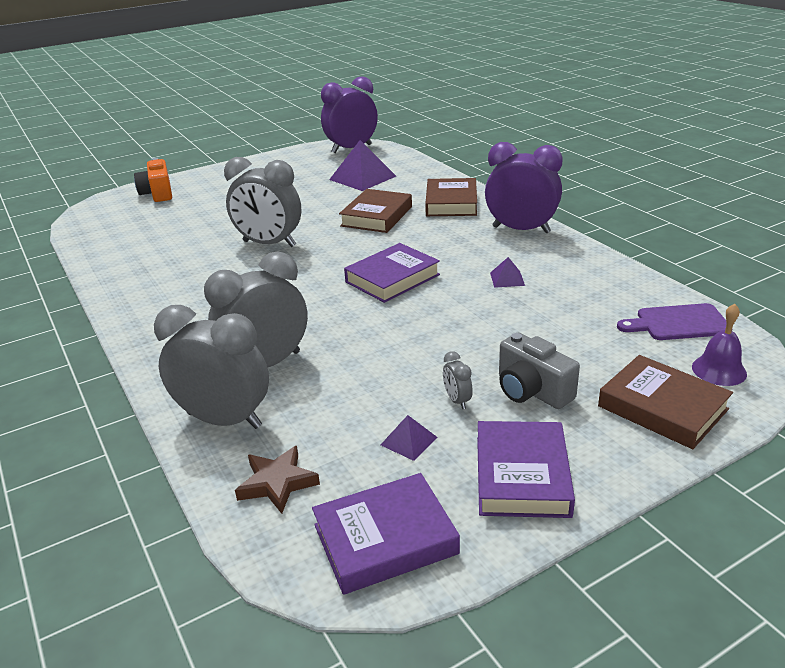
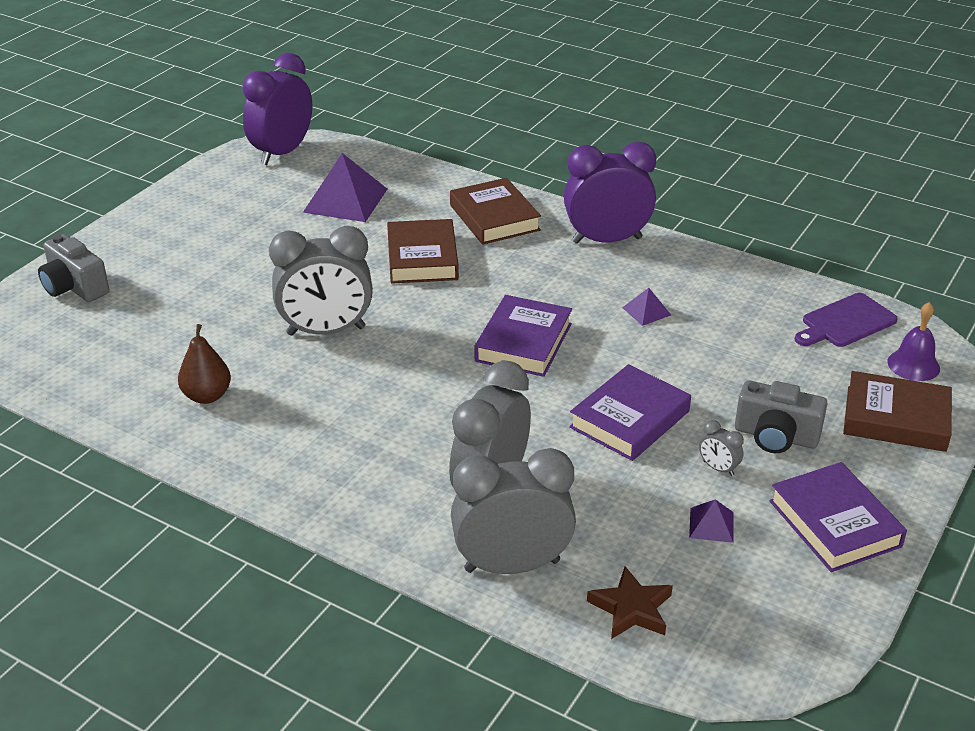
camera: 30 degrees left, 5 degrees up
orange camera [134,158,172,202] -> grey camera [38,234,109,302]
purple book [312,473,460,595] -> purple book moved to [569,364,691,461]
none -> brown pear [178,324,231,404]

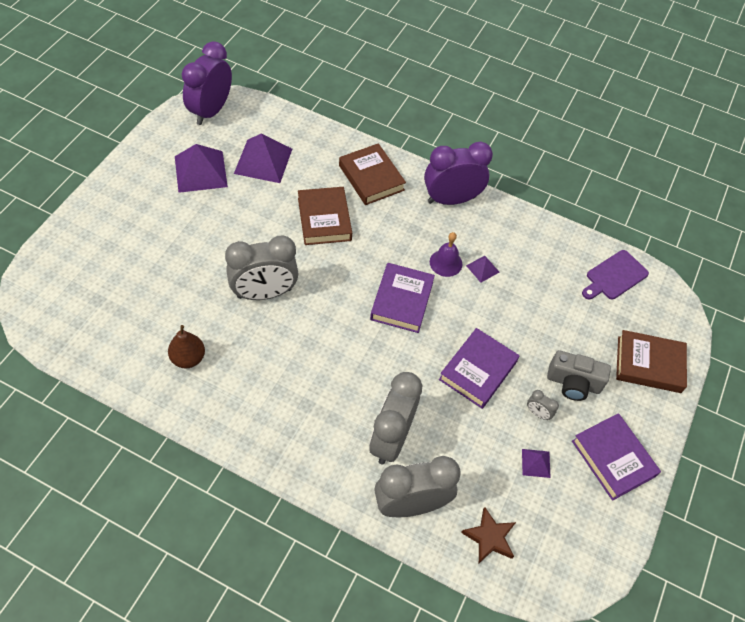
camera: 10 degrees left, 20 degrees up
grey camera [38,234,109,302] -> none
purple bell [887,302,940,381] -> purple bell moved to [430,232,462,277]
none -> purple pyramid [175,144,228,193]

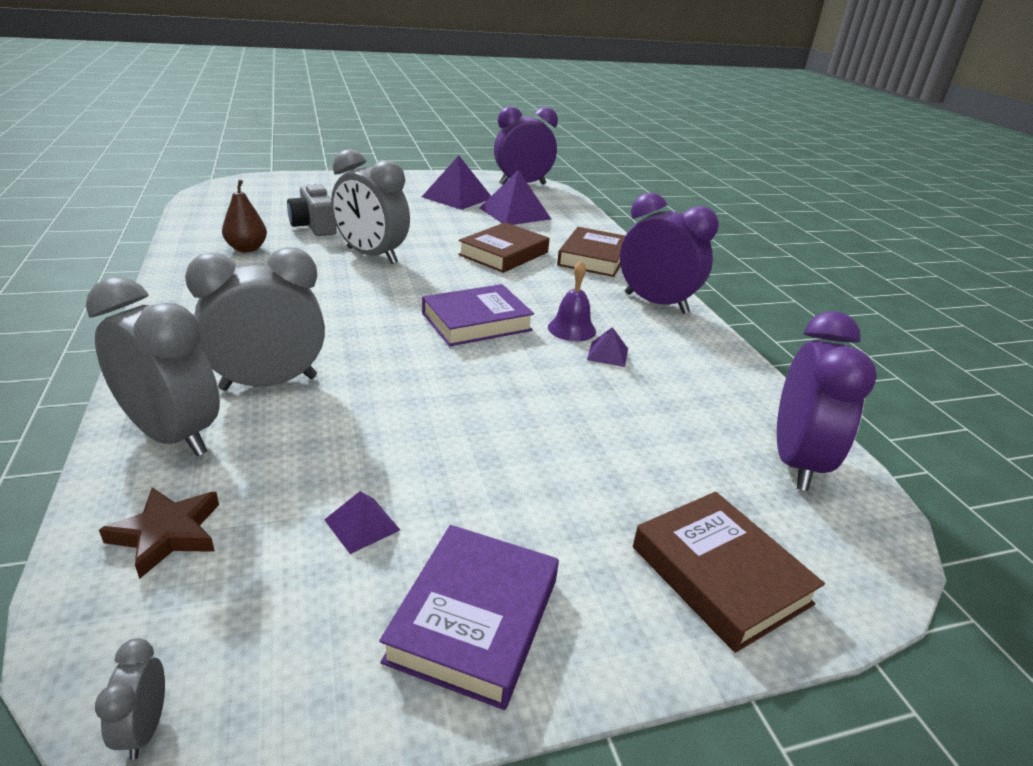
camera: 50 degrees right, 25 degrees down
purple book [439,328,519,409] -> none
grey clock [527,390,559,420] -> grey clock moved to [95,638,165,760]
grey camera [547,350,611,401] -> grey camera moved to [287,182,337,236]
purple cutting board [582,250,649,299] -> purple clock [777,311,877,491]

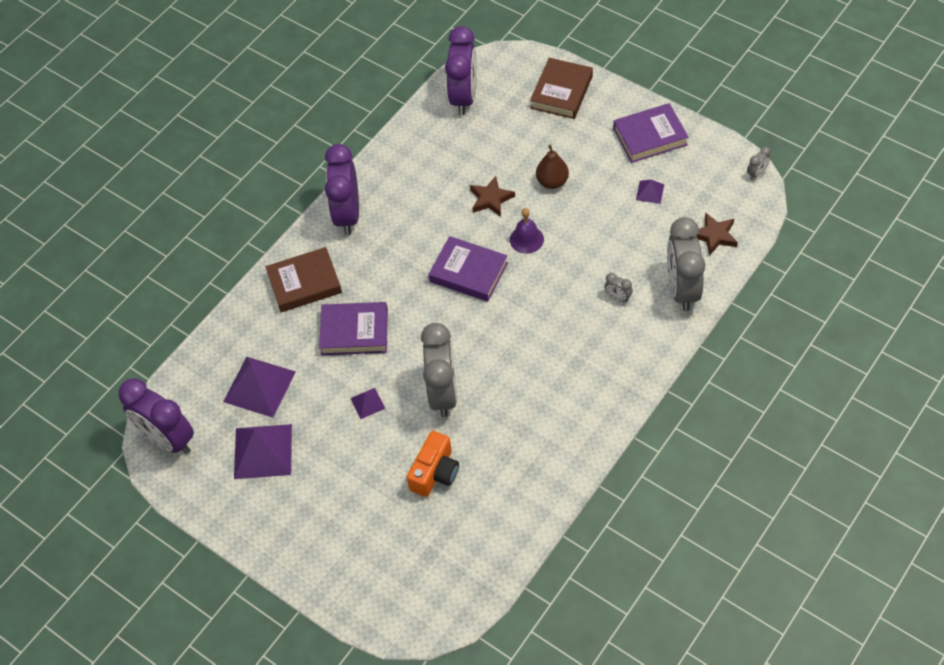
camera: 120 degrees left, 25 degrees up
grey clock [185,248,325,391] -> grey clock [604,273,633,302], size x0.40
brown pear [222,180,267,252] -> brown pear moved to [536,145,569,189]
grey camera [287,182,337,236] -> orange camera [407,431,459,497]
brown book [458,222,550,273] -> purple book [319,302,388,355]
purple bell [548,260,596,341] -> purple bell moved to [510,208,544,254]
purple pyramid [587,327,628,367] -> purple pyramid moved to [350,388,385,419]
purple clock [777,311,877,491] -> purple clock turned 120 degrees clockwise [445,26,477,115]
none -> brown star [470,176,515,217]

